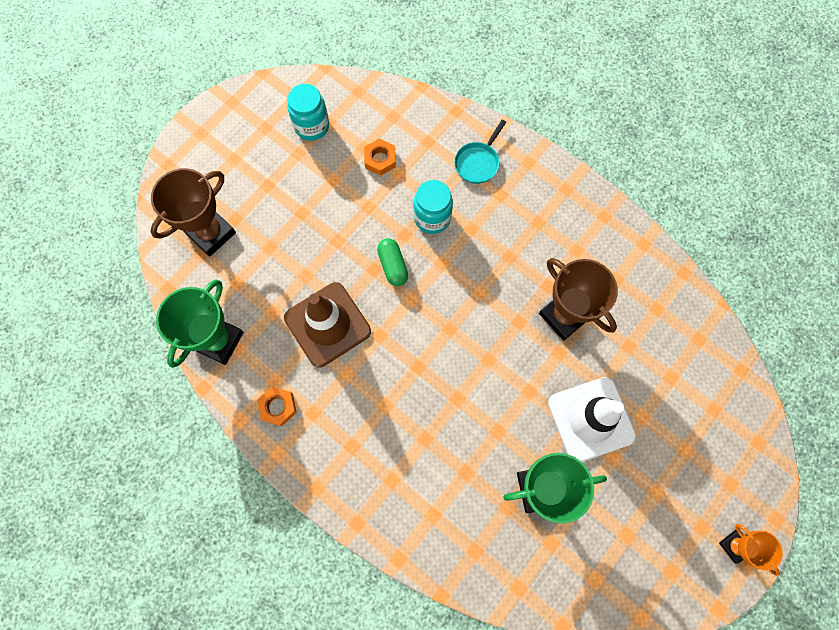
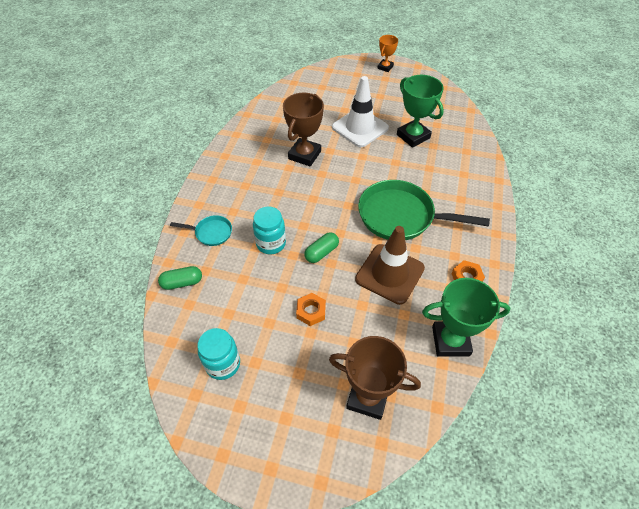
camera: 115 degrees left, 20 degrees down
orange nut [364,138,396,176] -> orange nut moved to [296,293,326,326]
none -> green capsule [158,266,202,290]
none -> green pan [358,180,490,240]

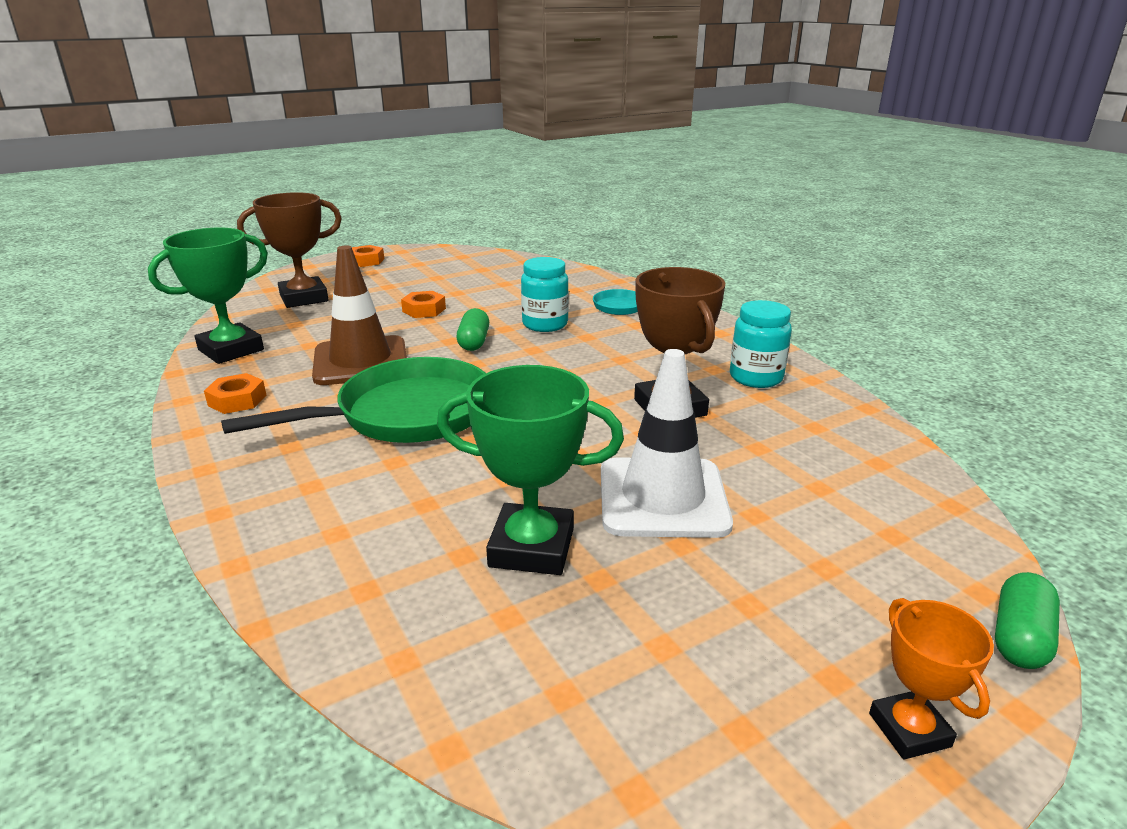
camera: 135 degrees right, 25 degrees down
green capsule [158,266,202,290] -> green capsule moved to [995,572,1060,669]
turquoise jar [198,328,240,380] -> turquoise jar moved to [730,300,792,388]
none -> orange nut [352,245,384,267]

